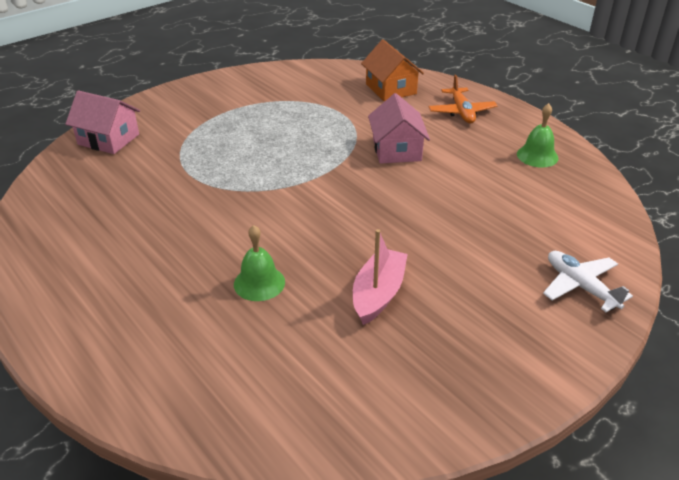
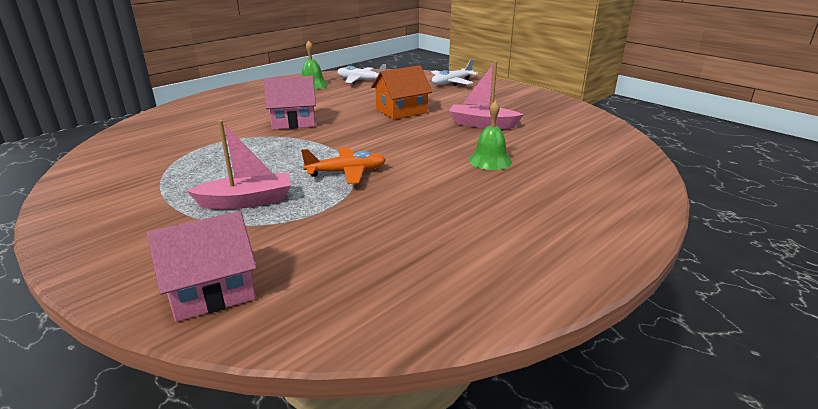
camera: 95 degrees left, 10 degrees down
pink house [65,90,140,154] -> pink house turned 45 degrees clockwise [146,211,257,322]
orange house [361,39,424,101] -> orange house moved to [371,65,432,120]
orange plane [429,75,498,123] -> orange plane moved to [301,147,386,184]
none -> pink boat [187,120,291,209]
none -> white plane [337,64,387,83]

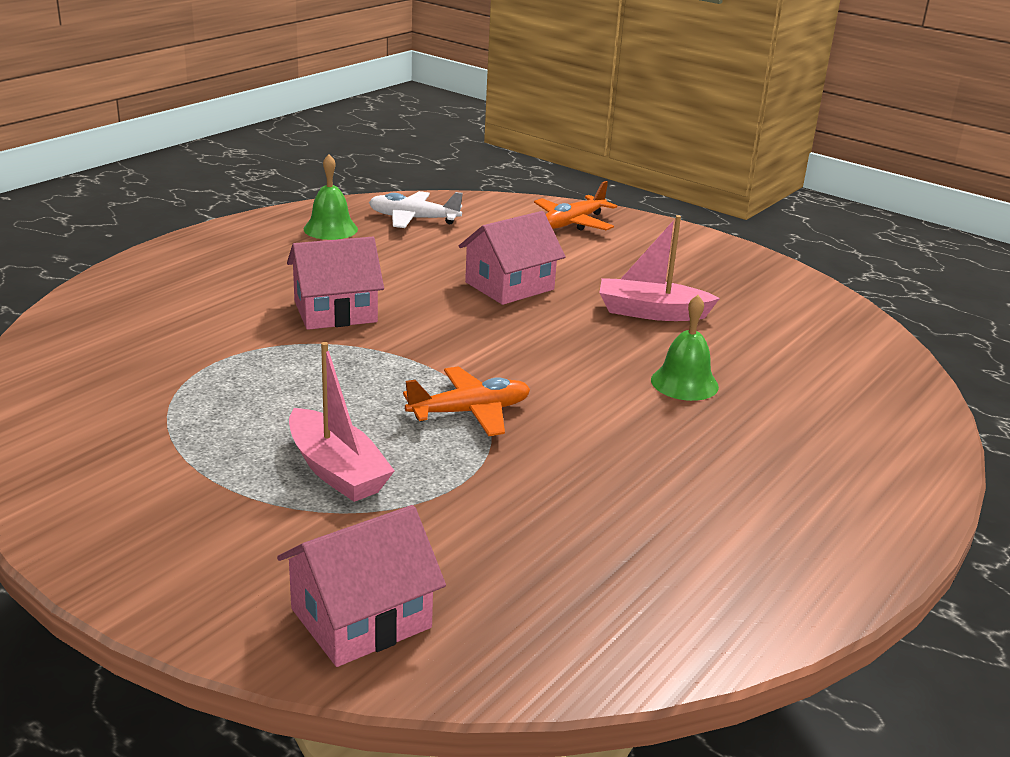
camera: 10 degrees left, 0 degrees up
pink boat [187,120,291,209] -> pink boat turned 75 degrees clockwise [289,342,395,502]
orange house [371,65,432,120] -> pink house [459,211,566,305]
white plane [431,59,478,86] -> orange plane [534,181,617,230]

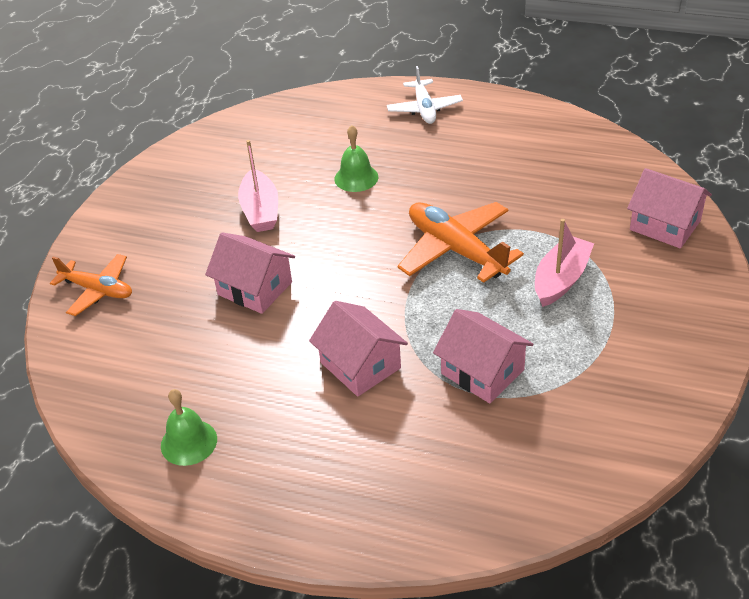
camera: 105 degrees left, 15 degrees up
white plane [369,191,463,228] -> white plane moved to [387,66,463,124]
orange plane [403,366,530,436] -> orange plane [398,202,524,283], size x1.55
none -> pink house [433,309,534,403]

